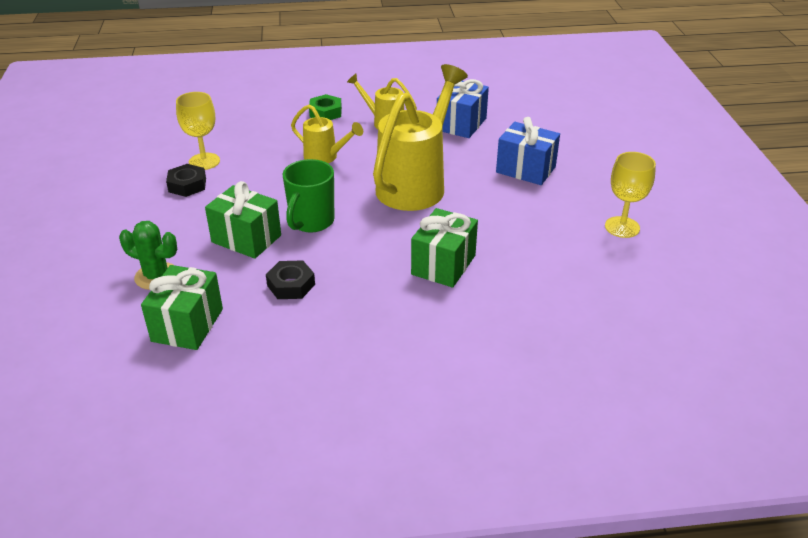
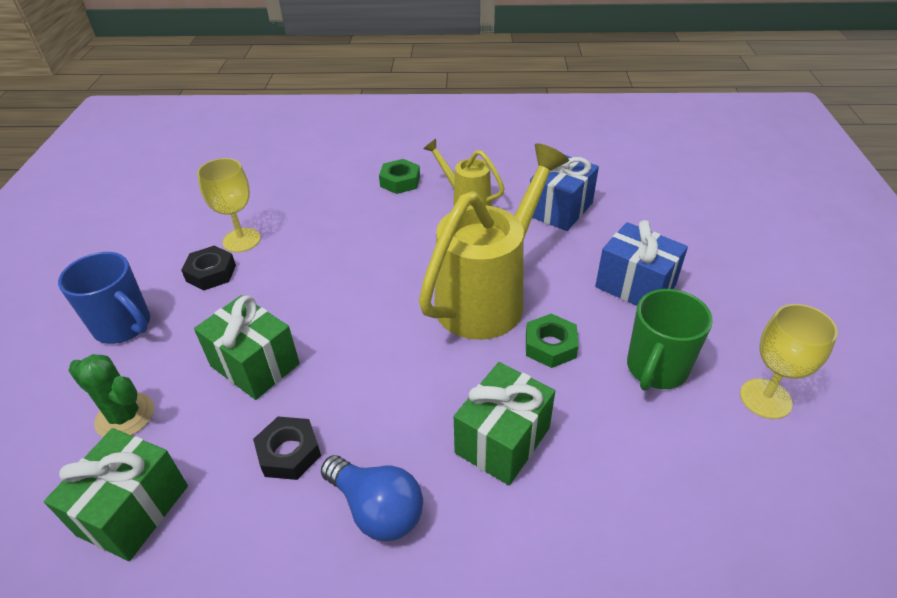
camera: 10 degrees right, 5 degrees up
green mug [283,159,334,233] -> green mug moved to [627,289,713,391]
yellow watering can [291,104,363,163] -> none
none -> blue mug [58,252,150,344]
none -> blue light bulb [321,455,423,542]
none -> green nut [526,314,579,368]

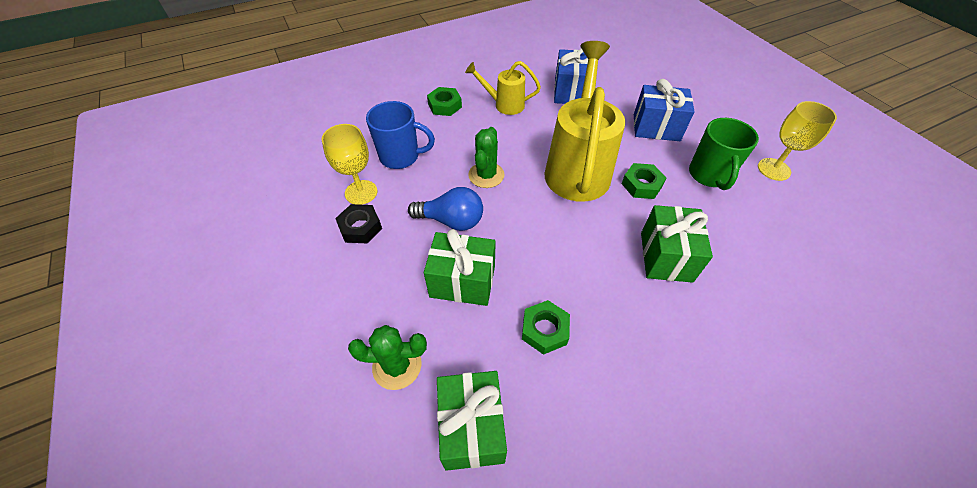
camera: 30 degrees left, 10 degrees up
blue mug [58,252,150,344] -> blue mug moved to [366,101,435,169]
black nut [253,417,321,480] -> green nut [522,300,570,355]
blue light bulb [321,455,423,542] -> blue light bulb moved to [408,187,483,231]
none -> green cactus [468,127,505,188]

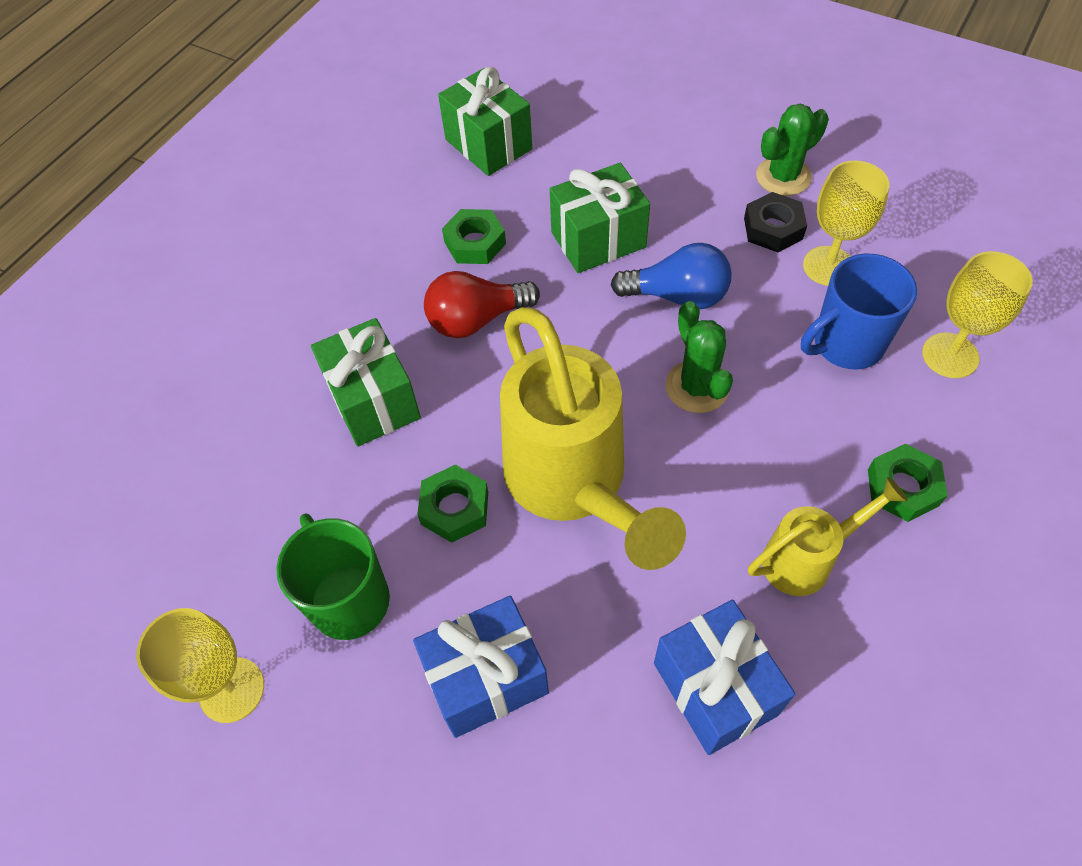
camera: 150 degrees right, 5 degrees up
green cactus [348,325,427,390] -> green cactus moved to [756,104,829,196]
blue light bulb [408,187,483,231] -> blue light bulb turned 150 degrees counterclockwise [611,243,732,309]
none -> red light bulb [424,271,540,338]
none -> yellow goblet [922,251,1033,378]

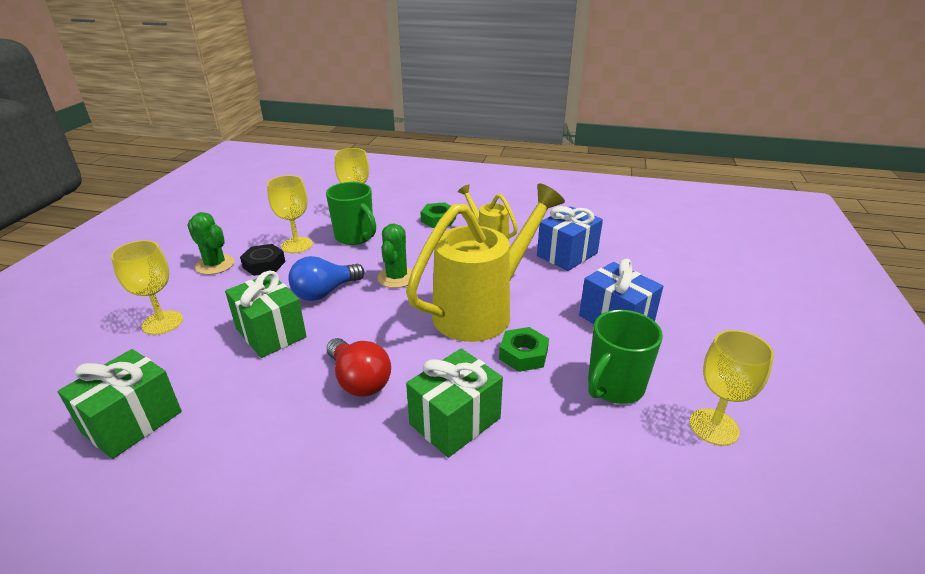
camera: 110 degrees left, 25 degrees down
green nut [442,209,506,264] -> none
blue light bulb [611,243,732,309] -> blue light bulb turned 120 degrees counterclockwise [288,256,365,301]
green cactus [666,301,733,413] -> green cactus turned 45 degrees counterclockwise [377,223,412,288]
blue mug [801,254,917,370] -> green mug [326,182,376,245]
none -> yellow goblet [111,240,183,335]

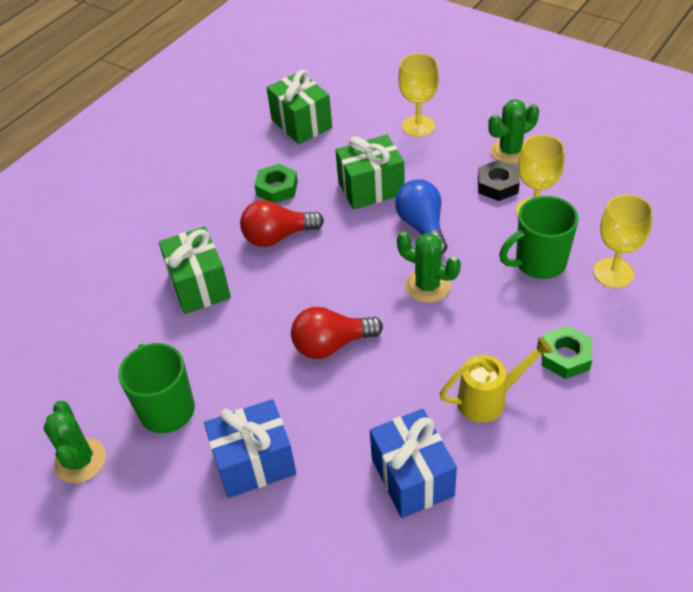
camera: 115 degrees right, 15 degrees up
yellow watering can [406,183,565,342] -> red light bulb [291,307,383,359]
green nut [499,327,549,372] -> green nut moved to [254,164,298,203]
yellow goblet [689,330,774,446] -> green cactus [43,401,106,483]

